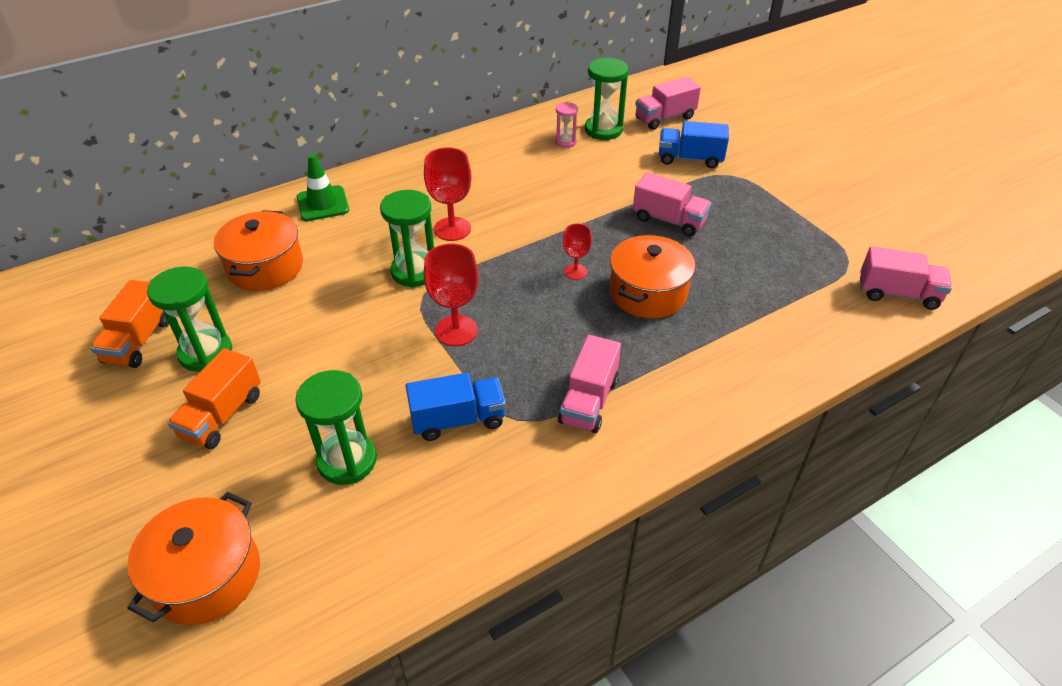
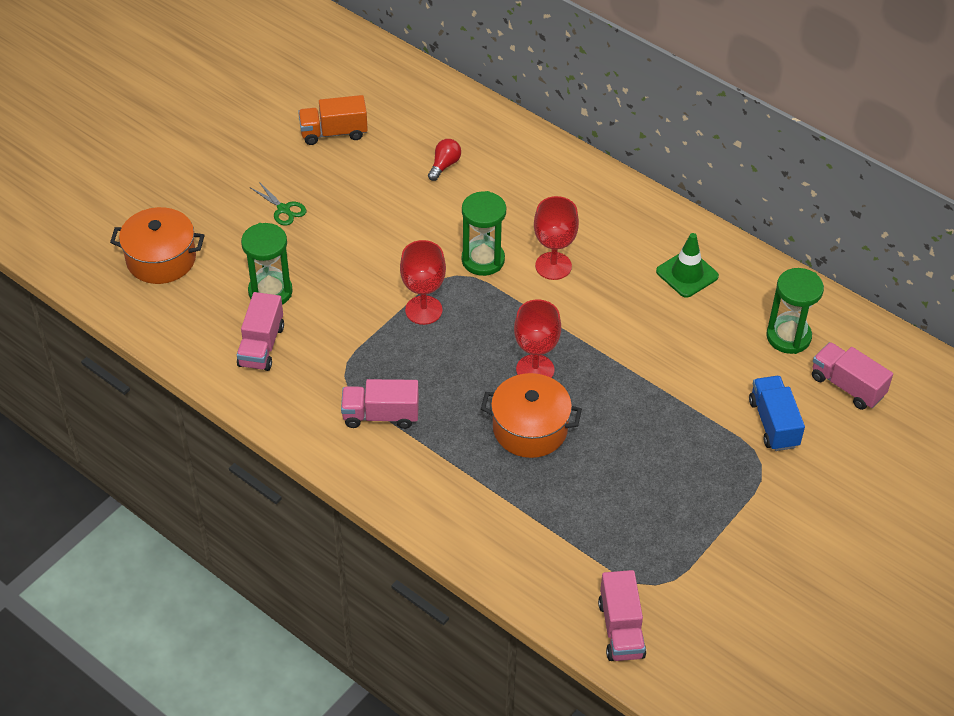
camera: 70 degrees right, 5 degrees up
green hourglass [147,266,232,372] -> none
orange truck [167,348,261,449] -> green scissors [251,181,306,226]
orange pot [214,210,303,291] -> red light bulb [428,139,461,181]
green traffic cone [297,154,349,221] -> green traffic cone moved to [656,233,719,298]
blue truck [406,373,506,441] -> none
pink hourglass [555,102,578,148] -> none
red goblet [563,223,592,280] -> red goblet [514,299,561,378], size x1.69
pink truck [633,172,711,237] -> pink truck moved to [237,292,284,371]

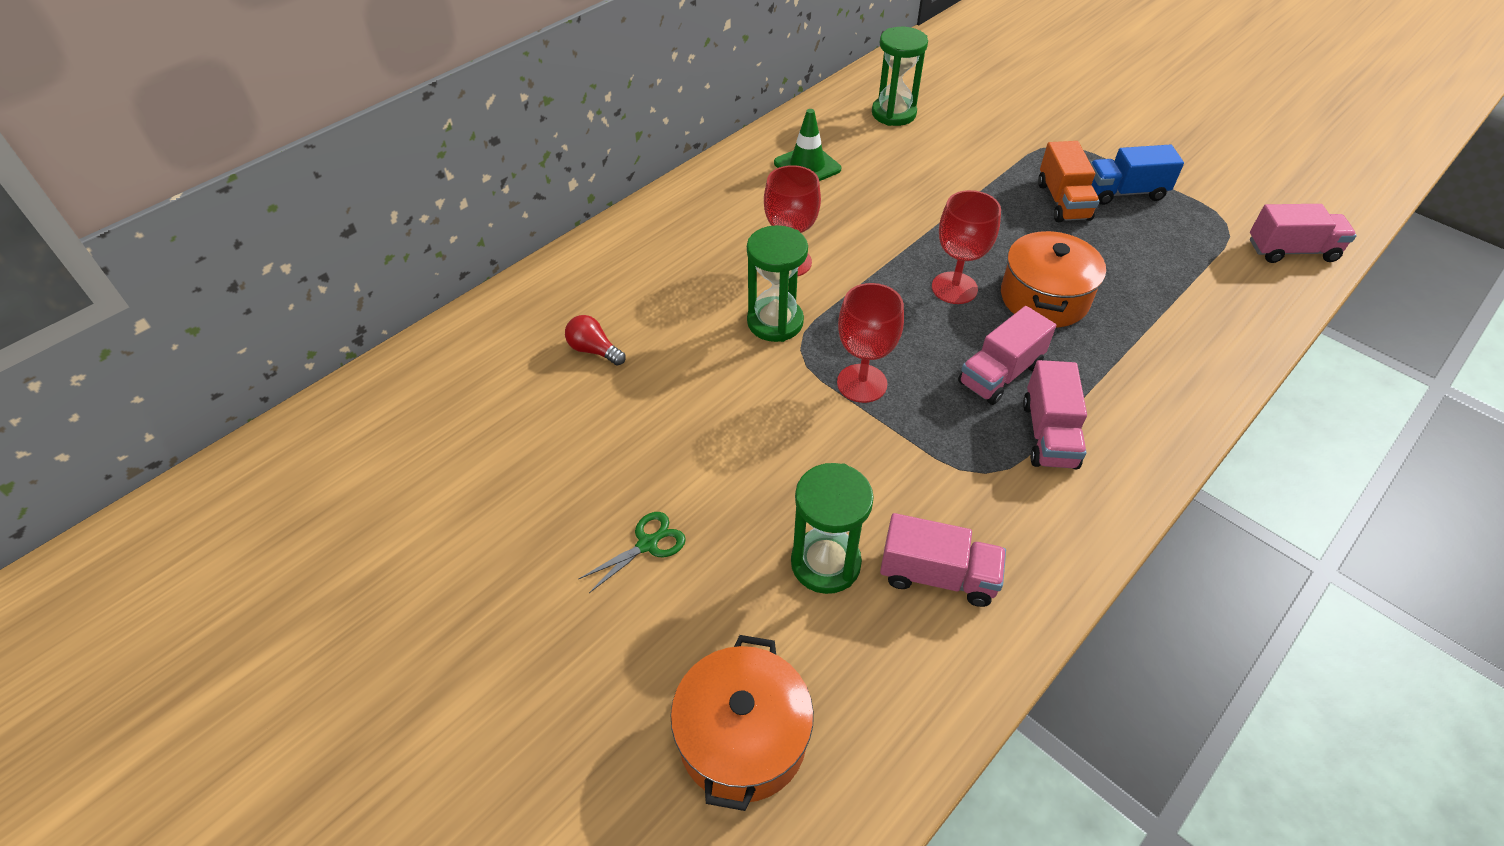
camera: 85 degrees left, 0 degrees up
orange truck [298,95,368,145] -> orange truck moved to [1038,141,1100,222]
blue truck [749,376,805,451] -> blue truck moved to [1090,144,1184,205]
pink truck [812,342,893,410] -> pink truck moved to [958,306,1056,405]

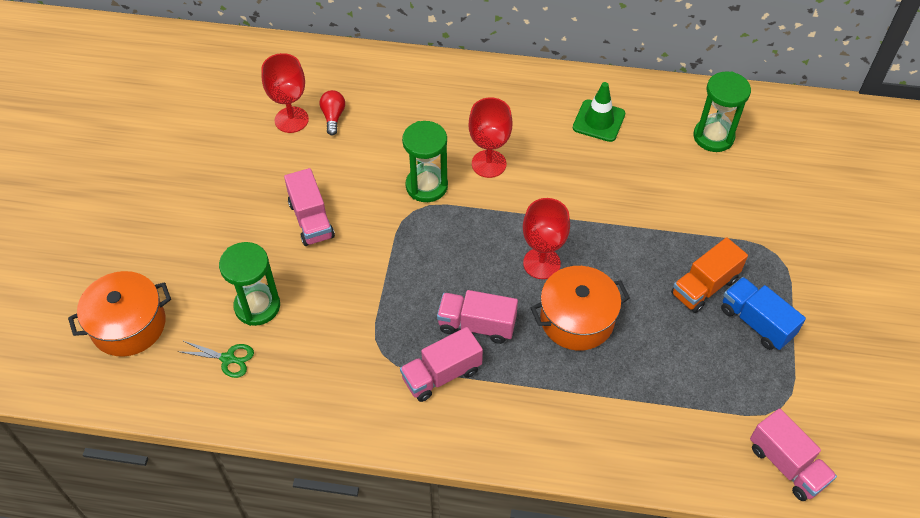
camera: 55 degrees right, 5 degrees up
green scissors [579,512,686,593] -> green scissors moved to [177,340,254,378]
red goblet [837,283,904,403] -> red goblet moved to [261,53,309,133]
pink truck [880,513,1006,607] -> pink truck moved to [284,168,335,246]

